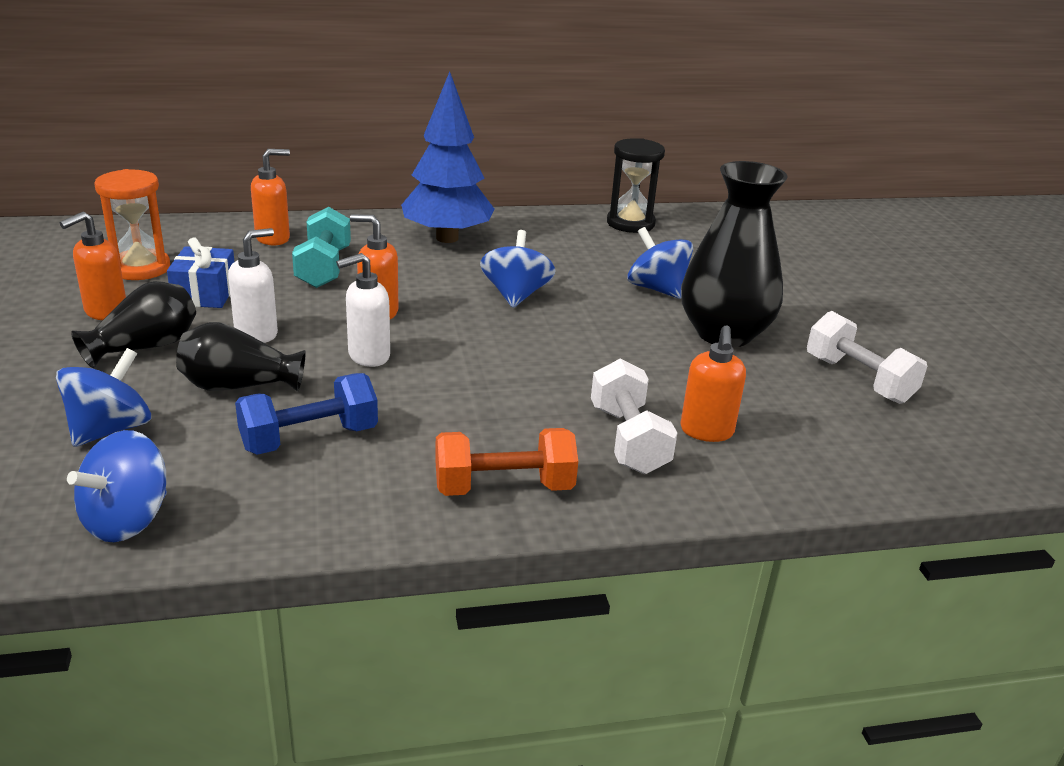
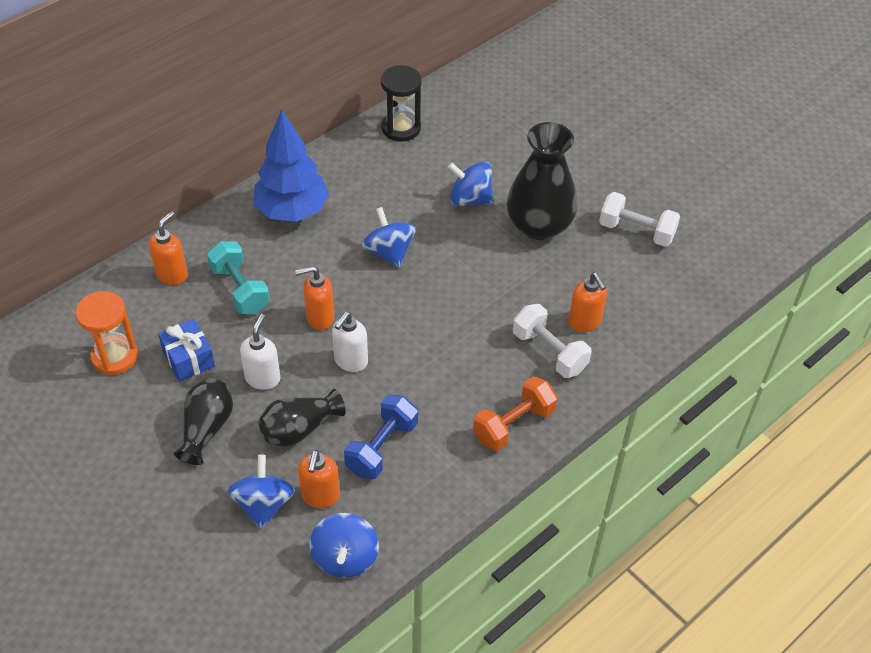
camera: 30 degrees left, 20 degrees up
orange soap dispenser [60,212,126,320] -> orange soap dispenser moved to [298,449,340,508]

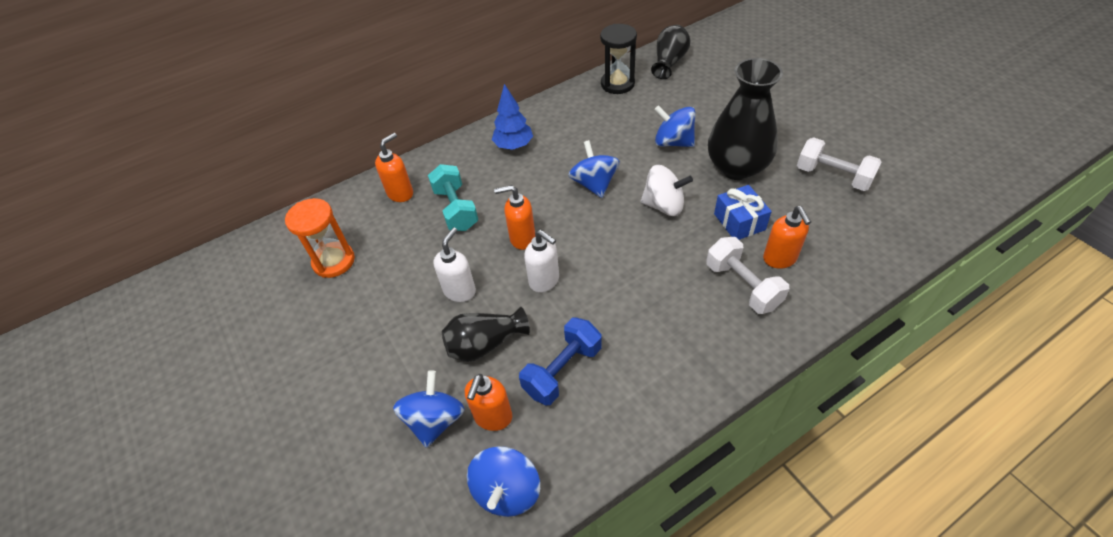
camera: 15 degrees right, 0 degrees up
blue gift [158,319,215,382] -> blue gift moved to [714,185,772,240]
black vase [174,378,233,465] -> black vase moved to [651,25,690,79]
blue tree [253,109,329,222] -> blue tree [492,84,533,150], size x0.62
white soap dispenser [332,312,368,372] -> white soap dispenser turned 90 degrees counterclockwise [524,230,559,292]
orange dumbbell [473,376,557,451] -> none
none -> white spinning top [641,165,693,216]

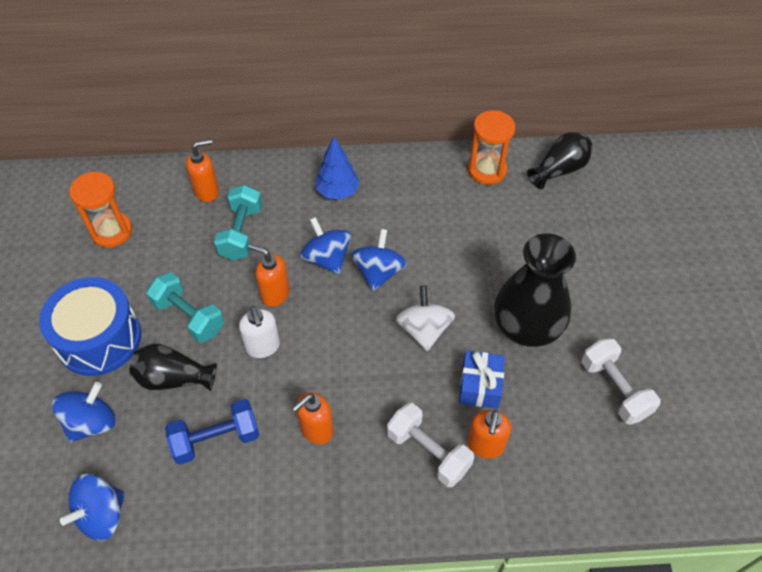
camera: 25 degrees right, 5 degrees up
white soap dispenser [433,227,476,302] -> turquoise dumbbell [146,272,224,343]
orange soap dispenser [465,374,512,431] -> orange soap dispenser moved to [292,392,334,444]
black hourglass [600,24,637,94] -> orange hourglass [468,110,515,185]
white spinning top [641,165,693,216] -> white spinning top turned 135 degrees counterclockwise [395,286,455,351]
blue spinning top [654,105,696,147] -> blue spinning top moved to [300,217,351,274]
white dumbbell [706,237,789,314] -> white dumbbell turned 45 degrees counterclockwise [387,403,474,487]
none -> blue drum [39,277,141,376]

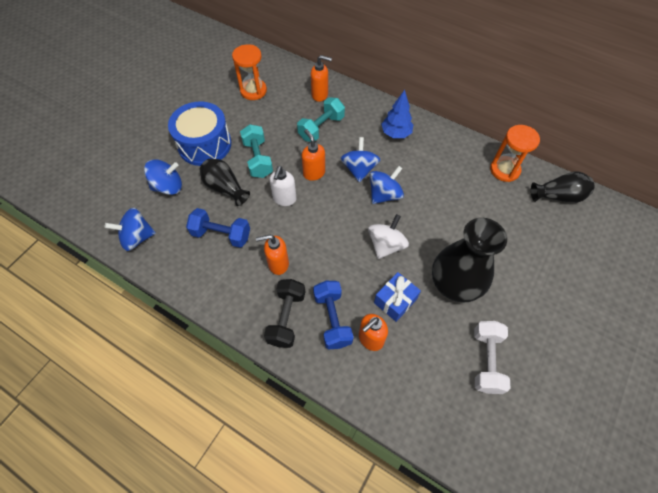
camera: 35 degrees right, 5 degrees up
white dumbbell [387,403,474,487] -> blue dumbbell [313,281,353,349]
none -> black dumbbell [264,279,305,348]

